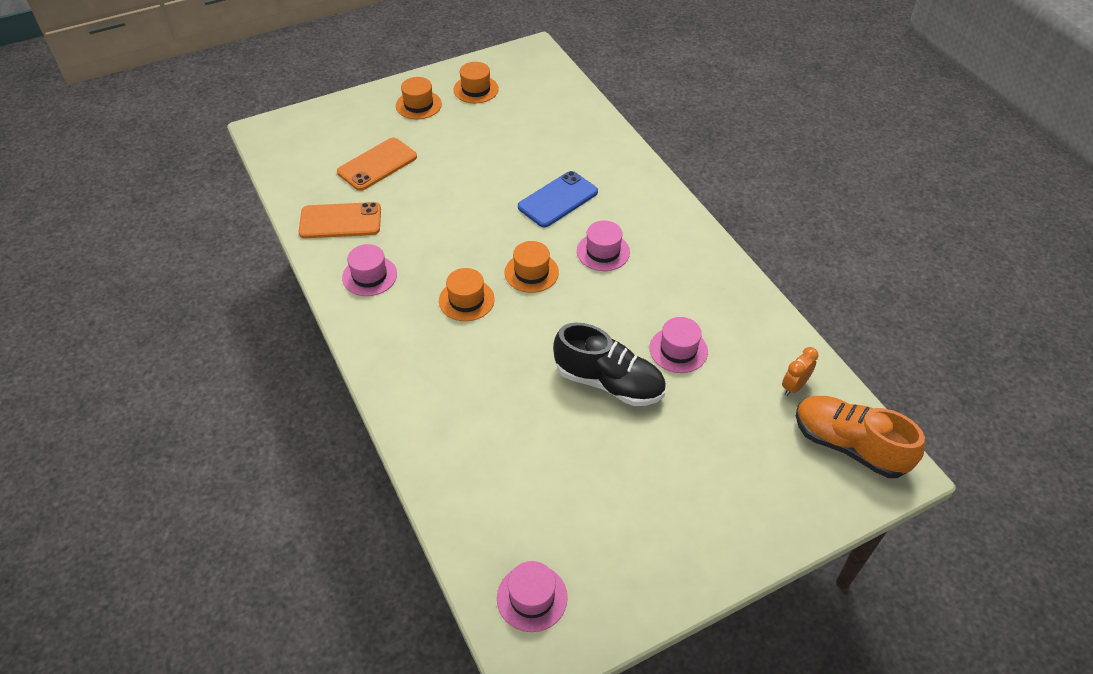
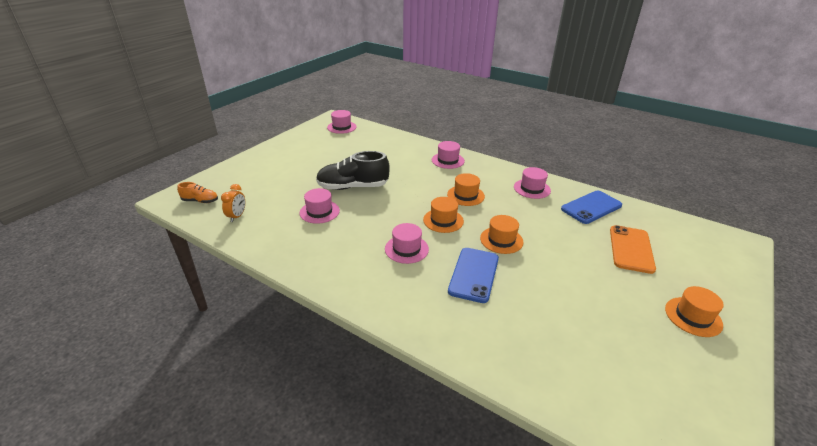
camera: 150 degrees right, 15 degrees down
orange phone [299,202,381,238] -> blue phone [561,190,622,224]
orange hat [453,62,499,103] -> orange hat moved to [480,215,524,254]
orange shoe [796,396,925,478] -> orange shoe [177,182,218,203], size x0.51
none -> pink hat [432,141,465,169]

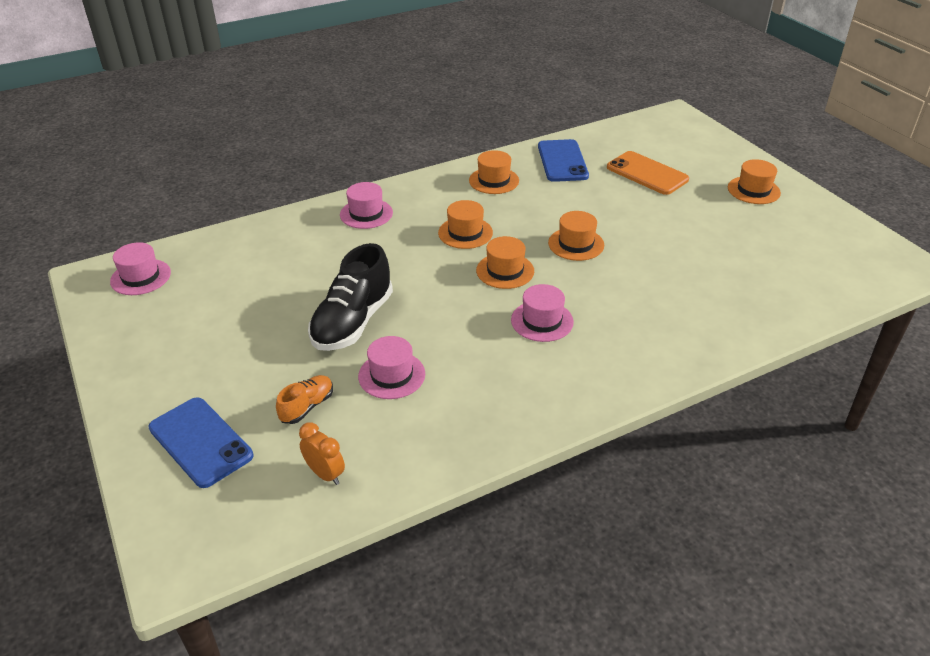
camera: 60 degrees left, 5 degrees up
orange shoe [177,182,218,203] -> orange shoe moved to [276,375,333,424]
blue phone [448,248,499,303] -> blue phone moved to [149,397,253,488]
pink hat [514,167,551,199] -> orange hat [469,150,519,194]

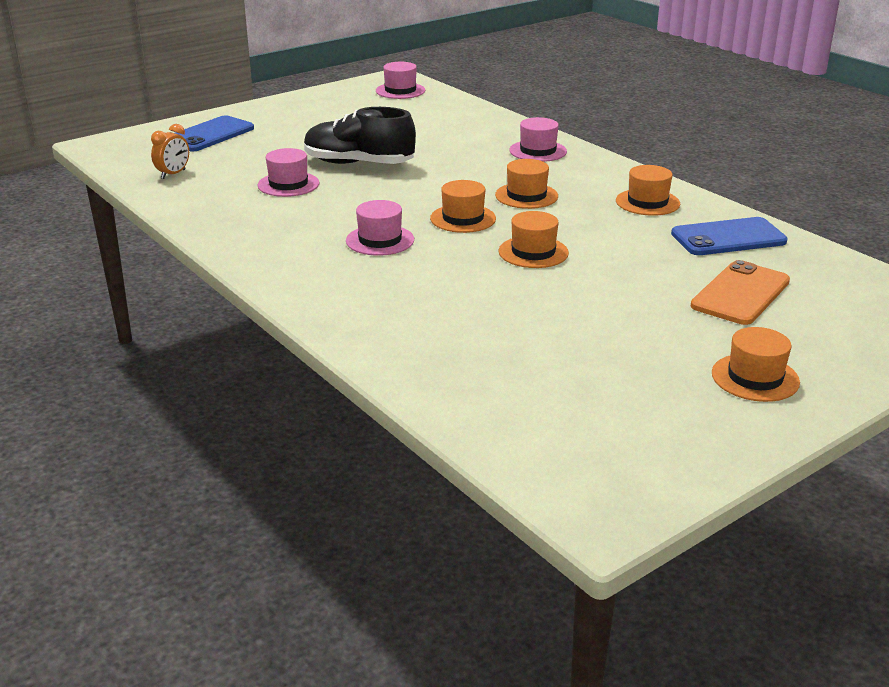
camera: 80 degrees right, 10 degrees down
orange shoe [276,375,333,424] -> none

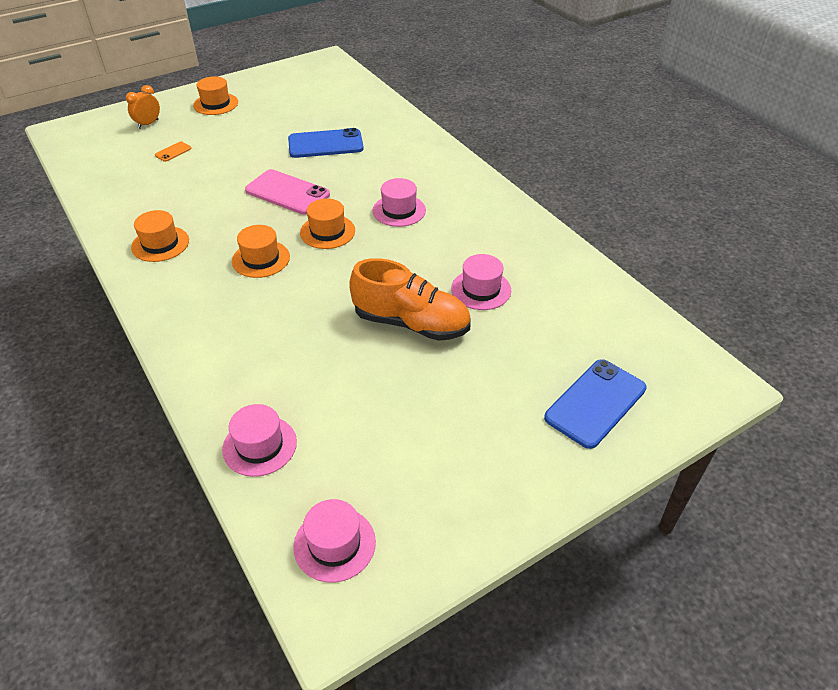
camera: 175 degrees left, 15 degrees up
orange clock [151,124,189,179] -> orange clock moved to [126,85,160,129]
black shoe [304,107,416,164] -> orange shoe [349,258,471,341]
orange hat [499,211,569,268] -> pink phone [245,169,330,215]
pink hat [510,117,567,162] -> pink hat moved to [222,404,297,477]
blue phone [671,217,788,255] -> blue phone moved to [288,128,364,158]
orange phone [691,260,790,325] -> orange phone [155,141,192,162], size x0.45

